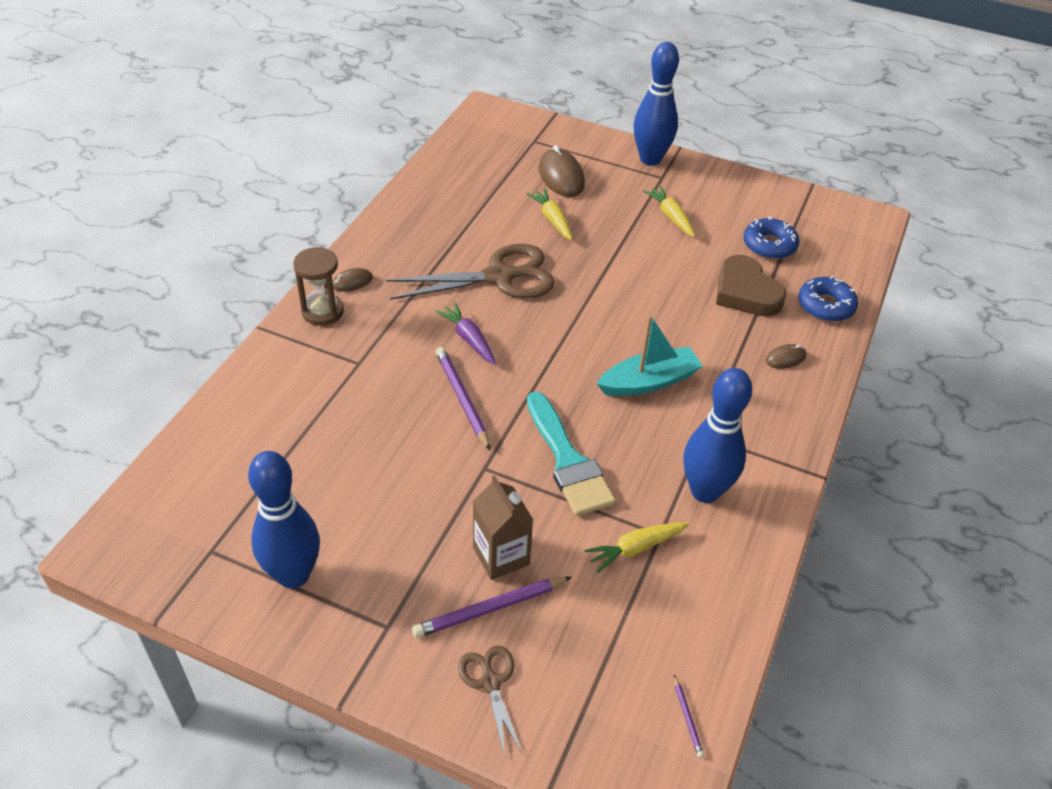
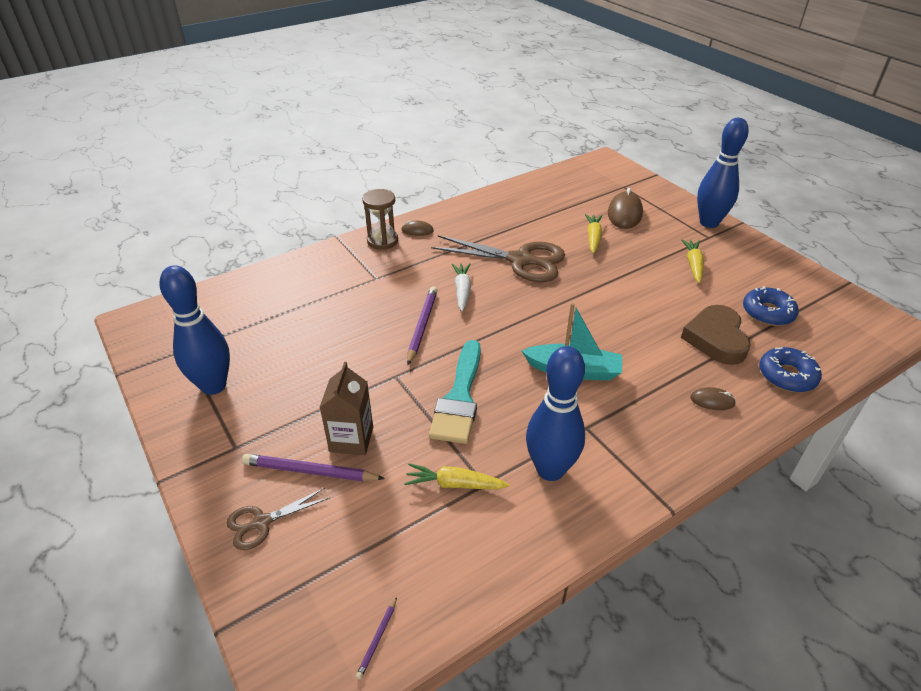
camera: 35 degrees right, 5 degrees down
purple carrot [435,303,496,364] -> white carrot [452,263,471,312]
brown scissors [458,646,522,757] -> brown scissors turned 135 degrees counterclockwise [226,488,330,550]

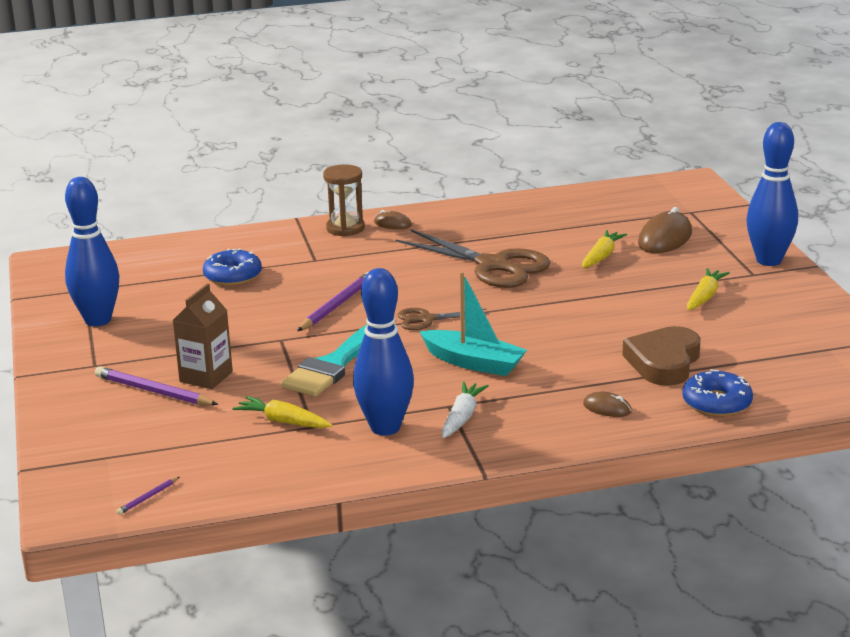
camera: 20 degrees right, 15 degrees down
brown scissors [226,488,330,550] -> brown scissors moved to [398,308,489,330]
white carrot [452,263,471,312] -> white carrot moved to [442,382,489,438]
blue donut [743,286,799,326] -> blue donut moved to [203,248,262,286]

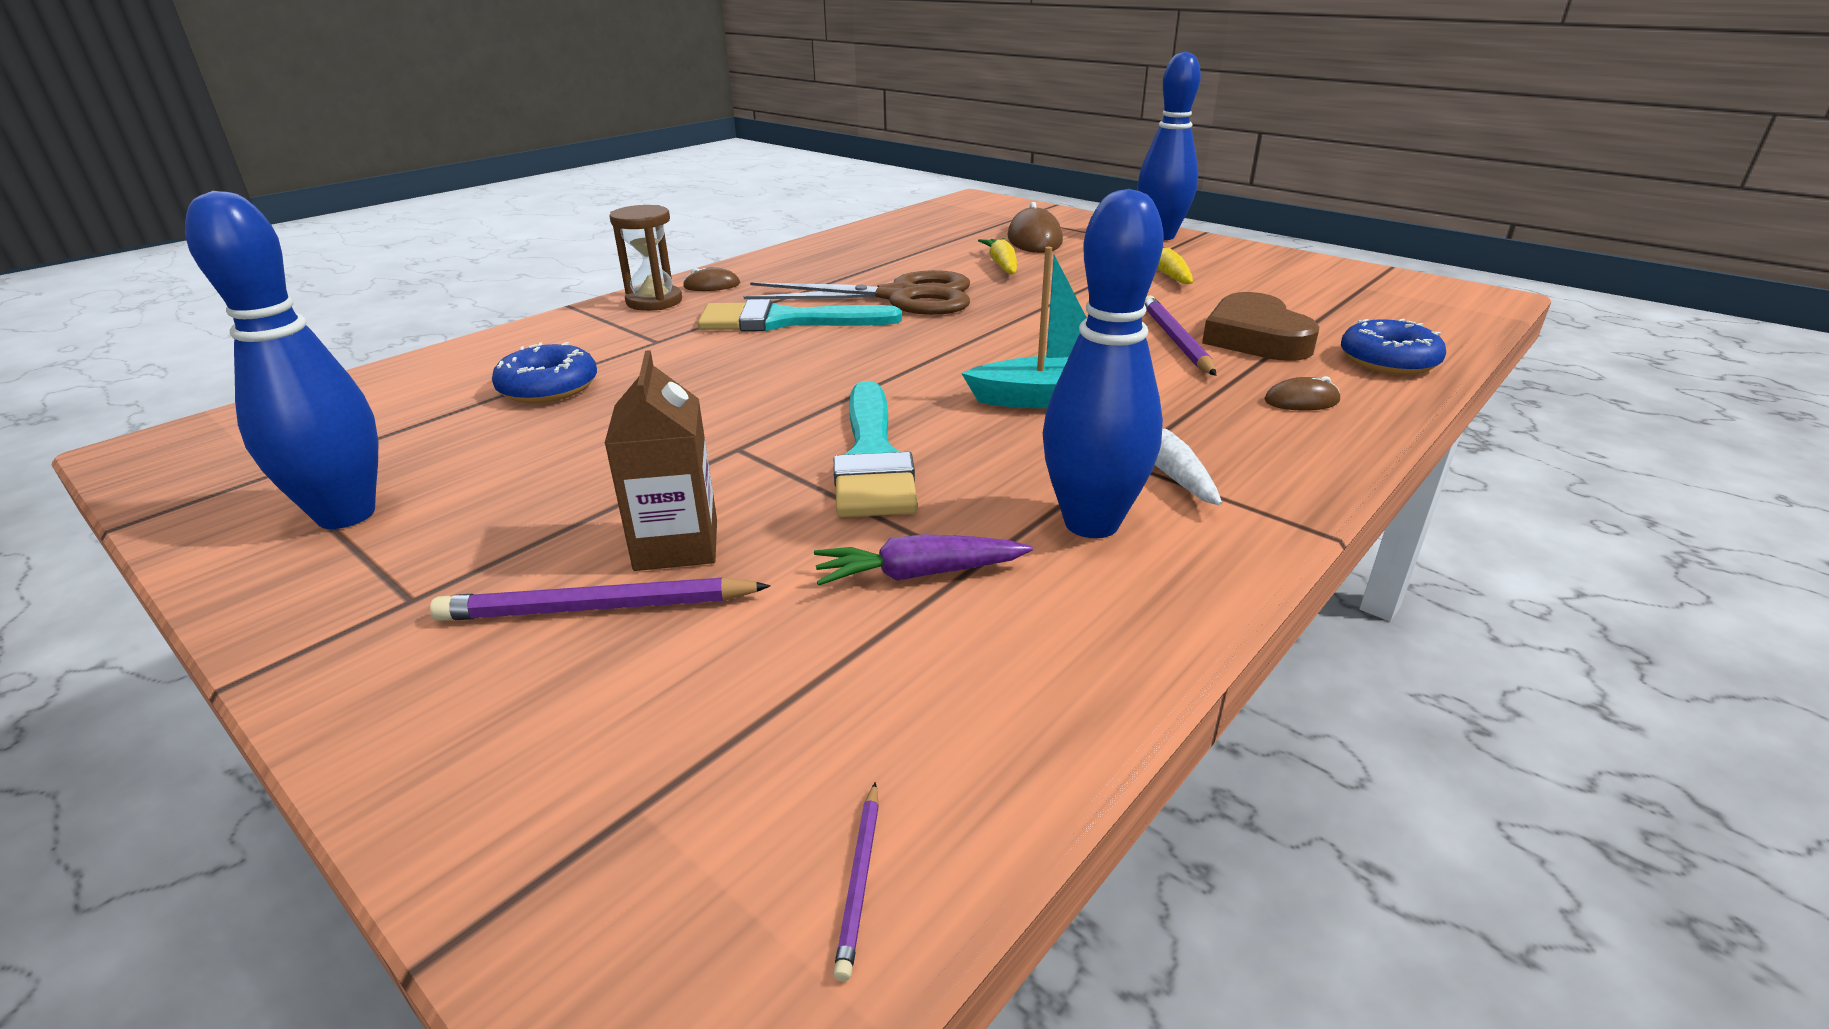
camera: 35 degrees left, 5 degrees up
yellow carrot [232,396,332,428] -> purple carrot [814,534,1033,585]
purple pencil [297,272,368,331] -> purple pencil moved to [1144,295,1216,376]
brown scissors [398,308,489,330] -> none
none -> turquoise brush [698,299,902,331]

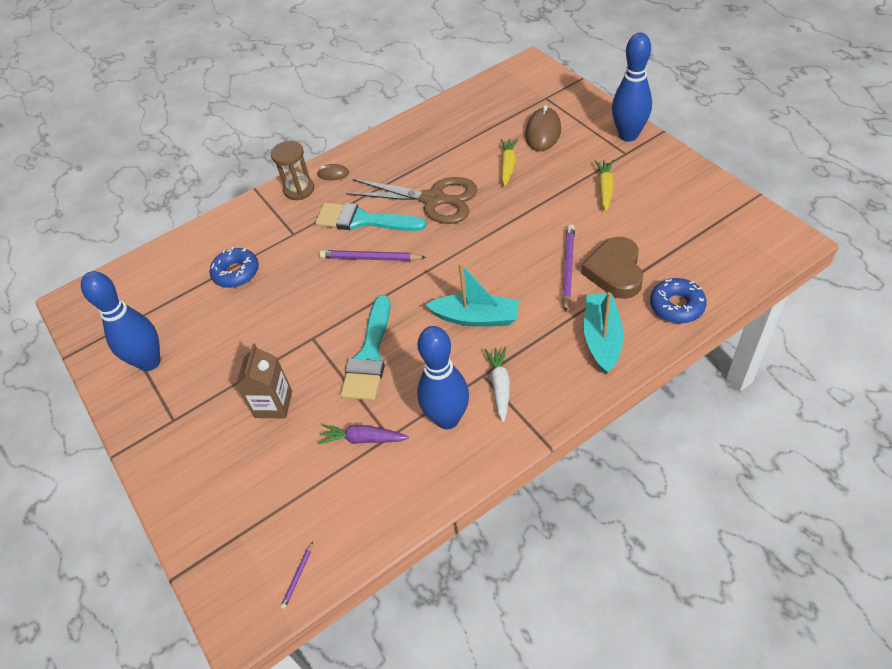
camera: 20 degrees right, 20 degrees up
purple pencil [430,577,771,621] -> purple pencil moved to [319,250,427,261]
brown mouse [1264,376,1340,411] -> turquoise boat [584,292,623,374]

